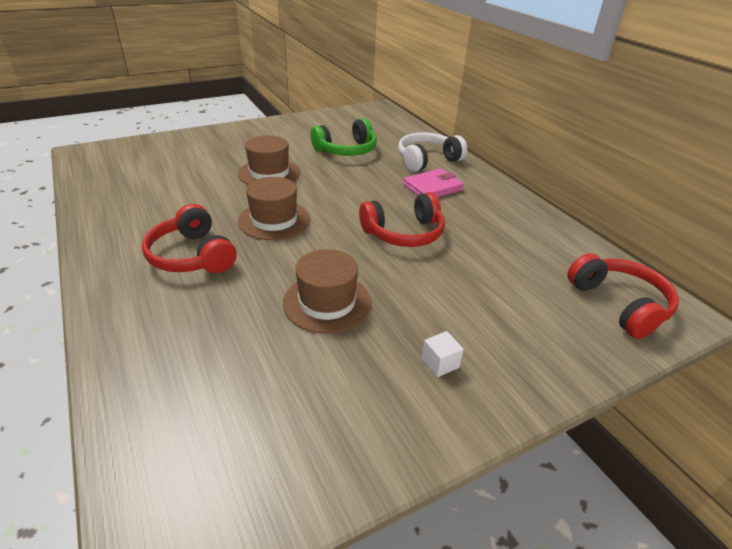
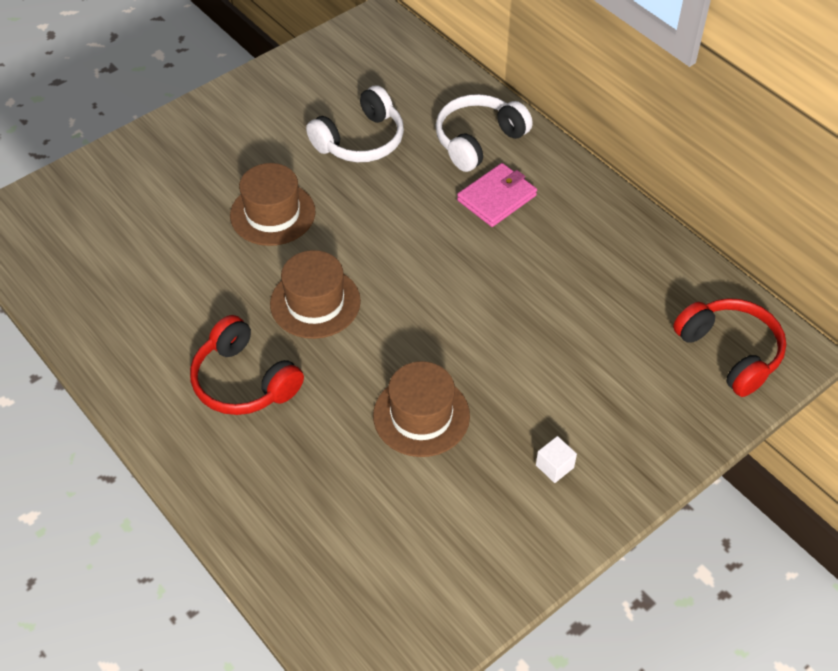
camera: 10 degrees left, 15 degrees up
green headphones [311,118,377,156] -> white headphones [306,85,404,162]
red headphones [359,192,445,247] -> none

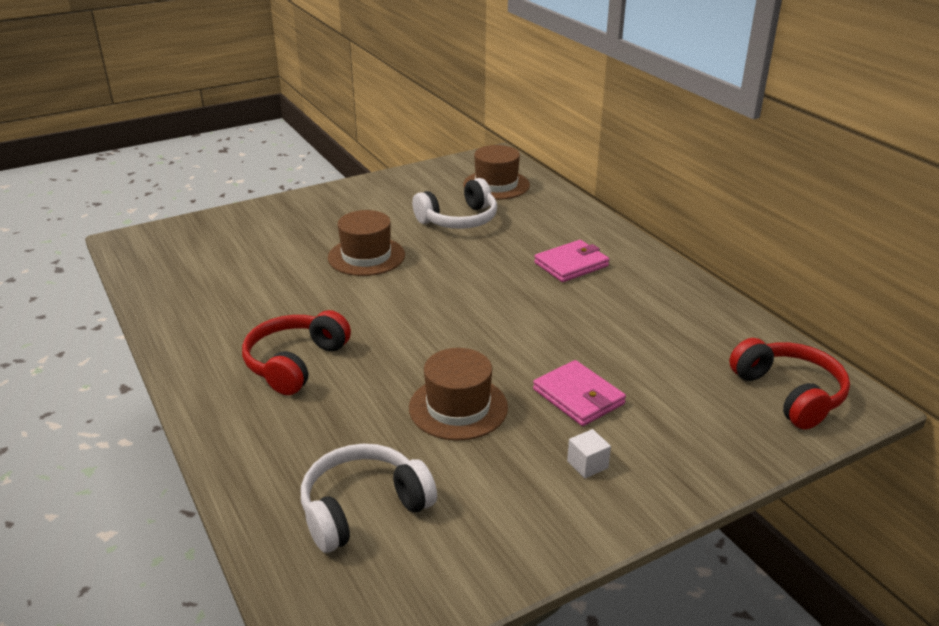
camera: 10 degrees right, 20 degrees down
red headphones [190,315,304,415] -> red headphones turned 60 degrees clockwise [242,310,351,395]
brown hat [270,250,361,339] -> brown hat moved to [463,145,530,200]
white headphones [435,94,533,172] -> white headphones moved to [301,444,437,553]
none -> pink wallet [533,360,626,426]

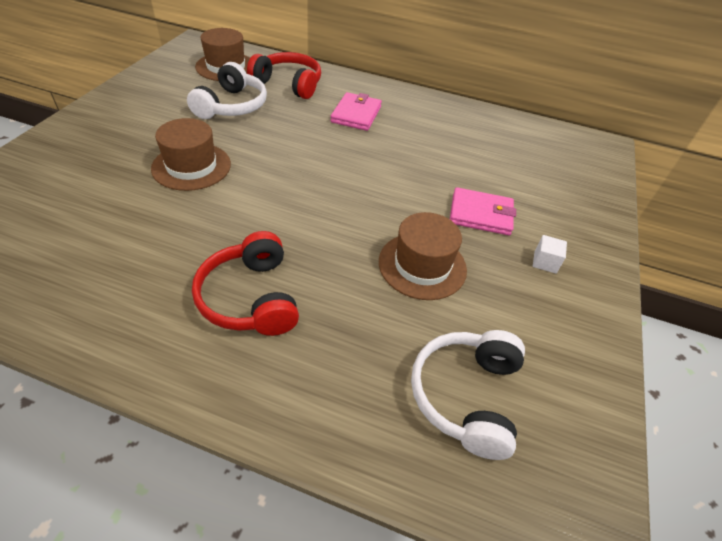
camera: 45 degrees left, 15 degrees up
red headphones [729,338,850,430] -> red headphones moved to [247,52,321,99]

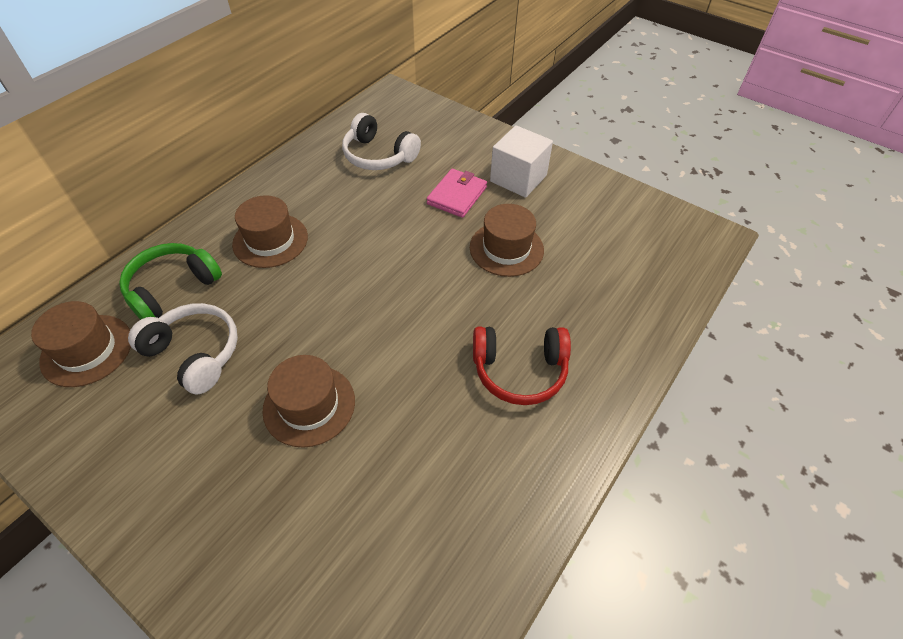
camera: 70 degrees left, 5 degrees up
red headphones [247,52,321,99] -> green headphones [119,243,222,320]
pink wallet [330,92,382,131] -> brown hat [232,195,308,268]
white headphones [411,330,525,460] -> white headphones moved to [342,113,421,170]
white cube [533,235,567,274] -> white cube [490,125,553,198], size x2.27

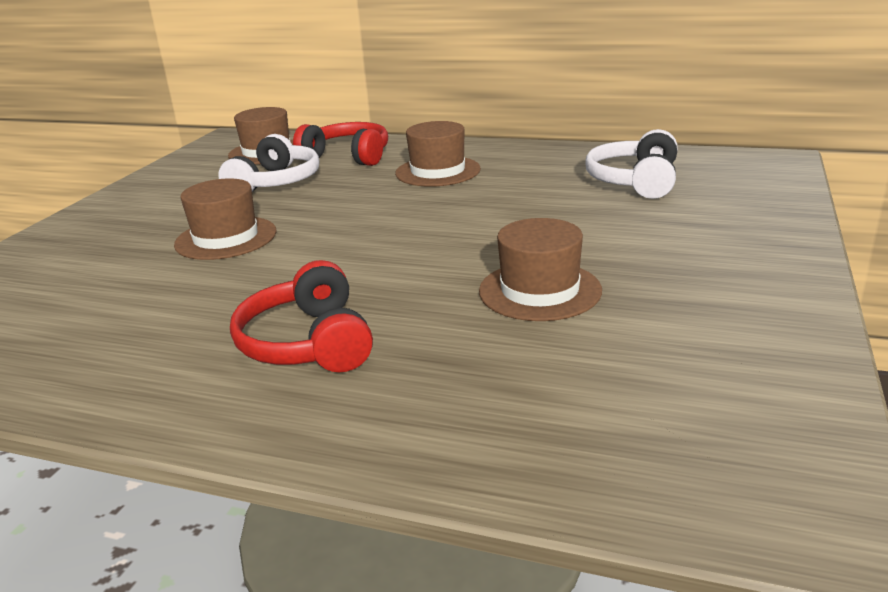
camera: 75 degrees right, 25 degrees down
green headphones [119,243,222,320] -> red headphones [293,122,388,166]
pink wallet [427,169,487,218] -> none
white cube [490,125,553,198] -> none

